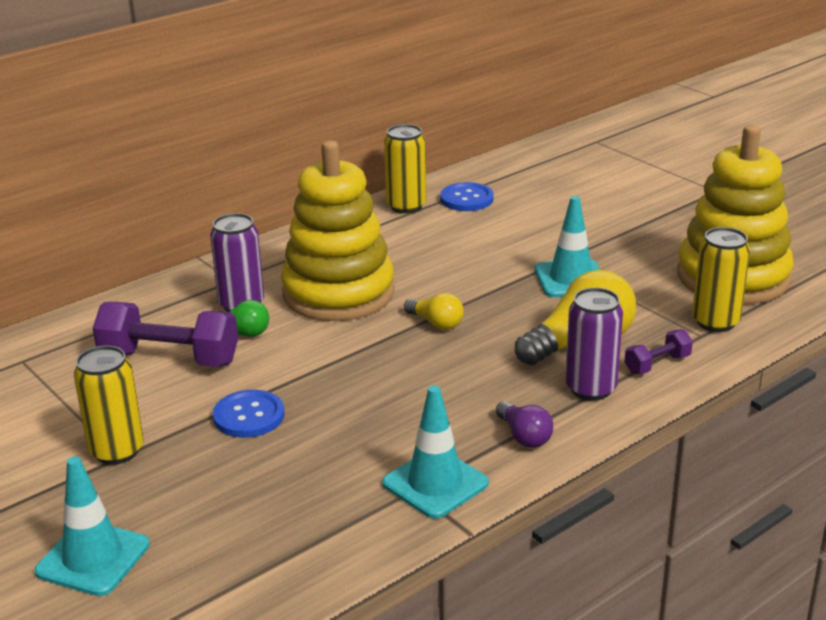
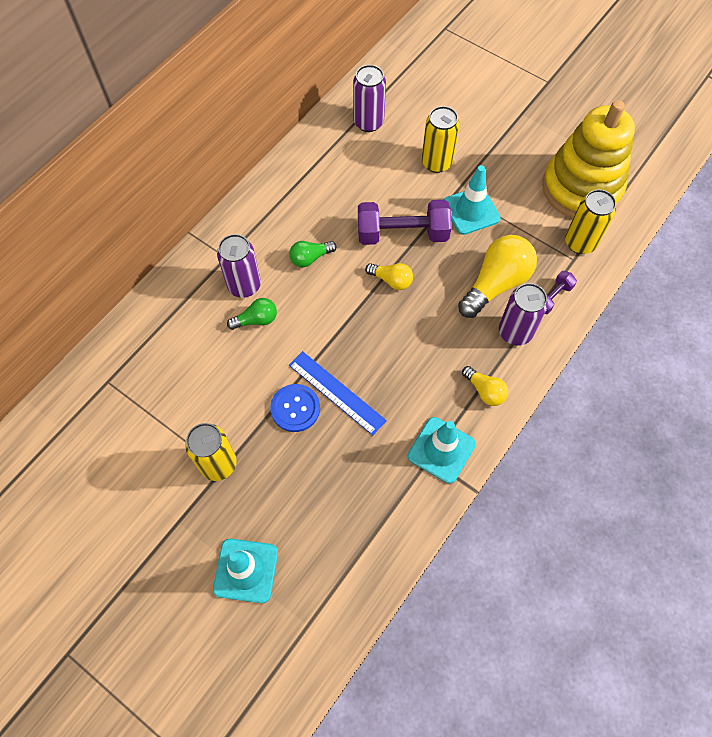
camera: 15 degrees left, 35 degrees up
purple dumbbell [93,302,238,367] -> purple dumbbell moved to [358,200,452,245]
yellow stacking toy [281,140,395,321] -> green light bulb [289,241,337,267]
yellow can [384,124,426,214] -> yellow can moved to [421,106,460,173]
blue button [440,182,494,211] -> purple can [353,65,386,132]
purple light bulb [496,401,553,448] -> yellow light bulb [462,366,508,406]
none -> blue ruler [289,351,387,436]

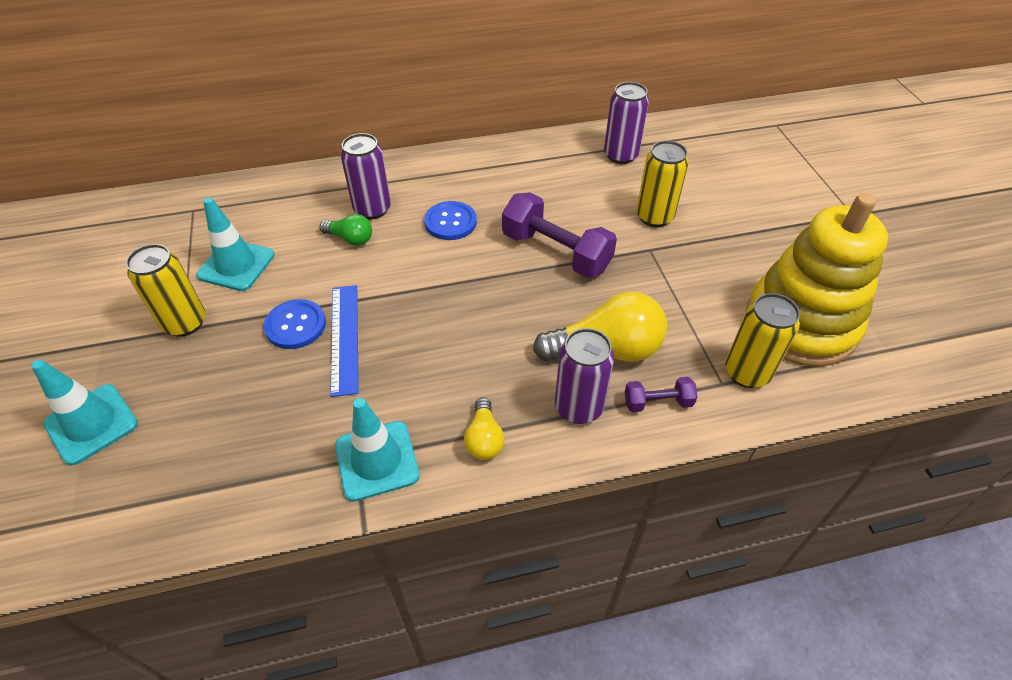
camera: 40 degrees right, 15 degrees down
green light bulb [289,241,337,267] -> blue button [424,201,477,240]
yellow light bulb [365,263,413,290] -> none
turquoise traffic cone [443,165,501,235] -> turquoise traffic cone moved to [196,197,275,291]

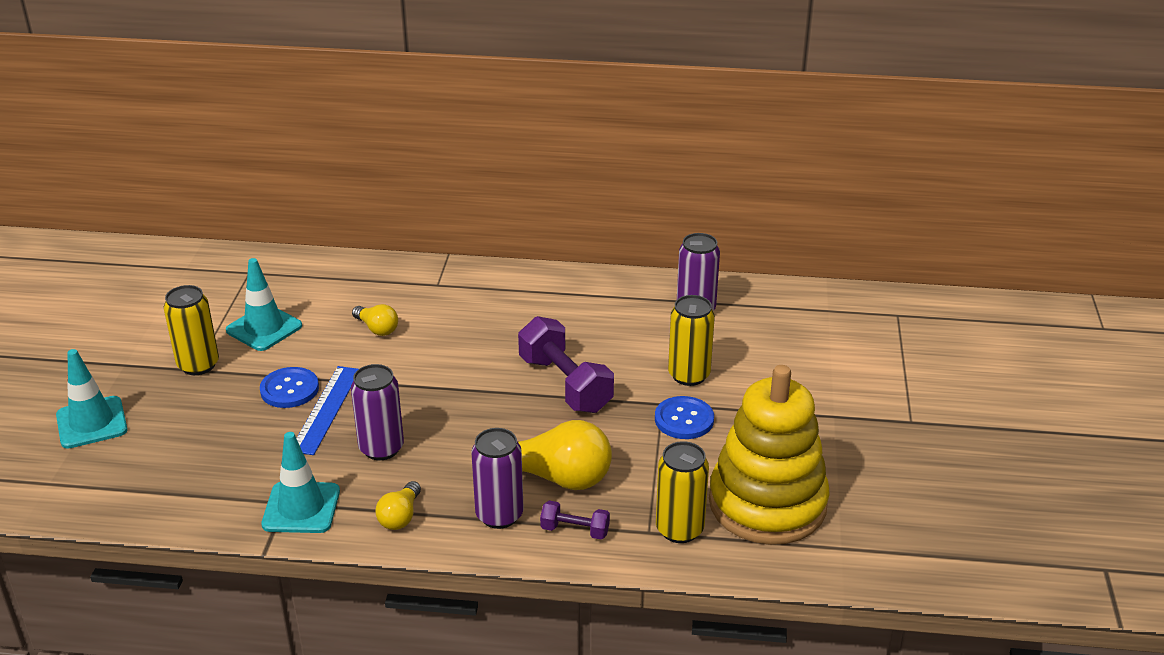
camera: 20 degrees right, 15 degrees down
green light bulb [320,214,372,246] -> yellow light bulb [352,304,398,336]
purple can [341,133,391,219] -> purple can moved to [351,364,404,460]
blue button [424,201,477,240] -> blue button moved to [655,396,714,439]

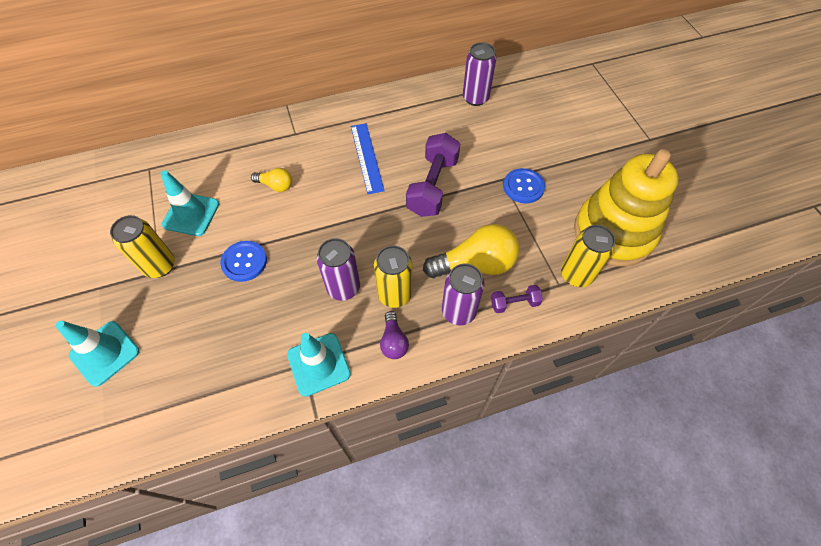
camera: 25 degrees left, 25 degrees up
blue ruler [296,366,358,455] -> blue ruler moved to [351,123,385,194]
yellow light bulb [375,481,421,530] -> purple light bulb [380,311,409,359]
purple dumbbell [518,316,614,413] -> purple dumbbell turned 75 degrees clockwise [406,133,460,217]
yellow can [668,295,715,386] -> yellow can moved to [374,245,412,308]

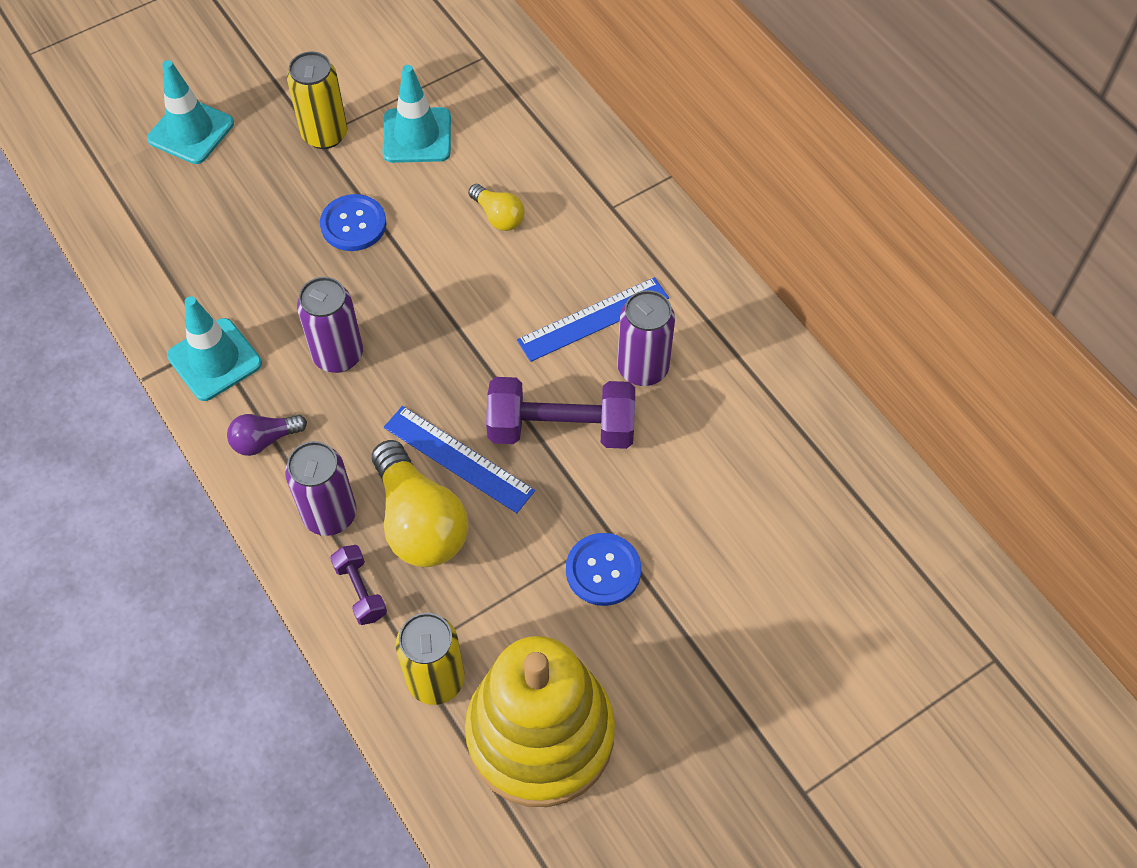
camera: 75 degrees right, 0 degrees up
yellow light bulb [251,168,292,192] -> yellow light bulb turned 45 degrees counterclockwise [468,184,525,231]
yellow can [374,245,412,308] -> none
purple can [463,42,496,106] -> purple can moved to [617,290,675,386]
none -> blue ruler [384,406,535,513]

